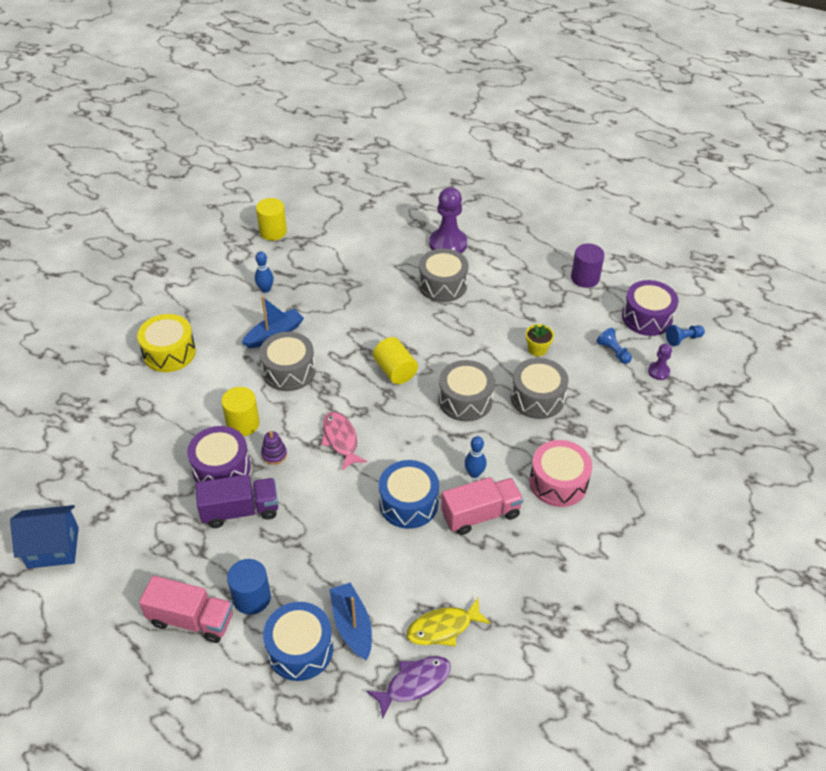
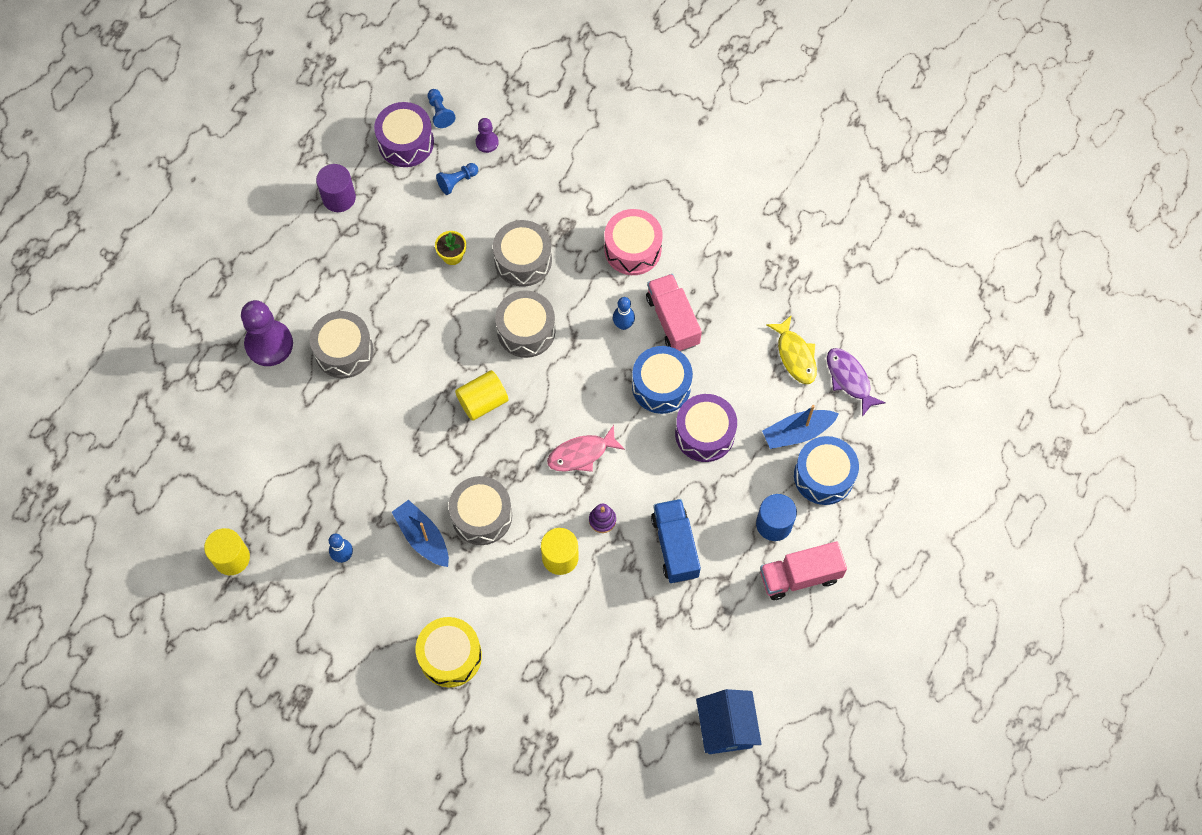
camera: 90 degrees left, 20 degrees up
pink truck [139,576,233,643] -> pink truck turned 120 degrees counterclockwise [760,541,847,600]
purple drum [187,426,251,482] -> purple drum moved to [675,394,737,462]
purple truck [195,474,278,528] -> blue truck [651,499,701,583]

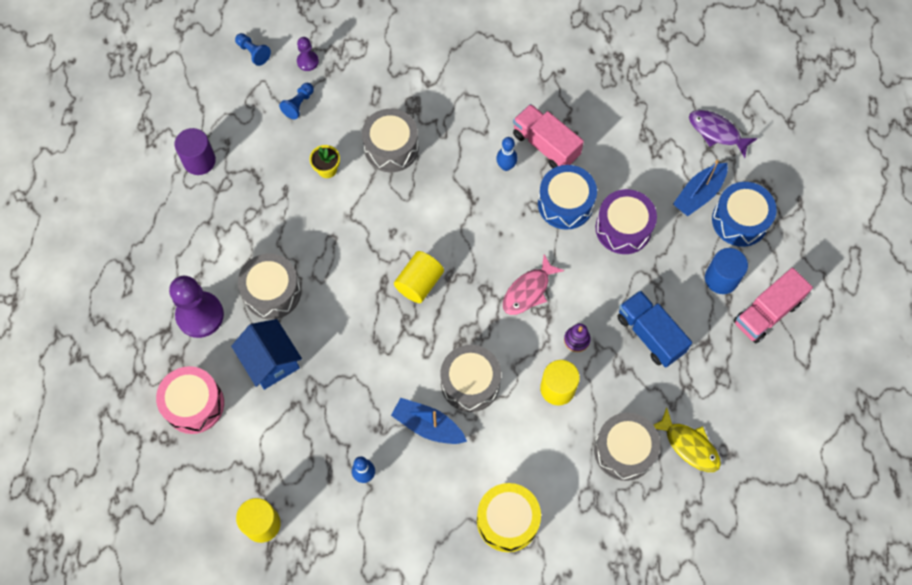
camera: 25 degrees left, 0 degrees up
purple drum [374,102,434,167] -> none
grey drum [495,290,556,358] -> grey drum moved to [594,413,660,481]
pink drum [604,209,663,275] -> pink drum moved to [156,366,224,434]
blue house [696,689,762,754] -> blue house moved to [231,319,302,390]
yellow fish [766,315,817,384] -> yellow fish moved to [654,407,721,472]

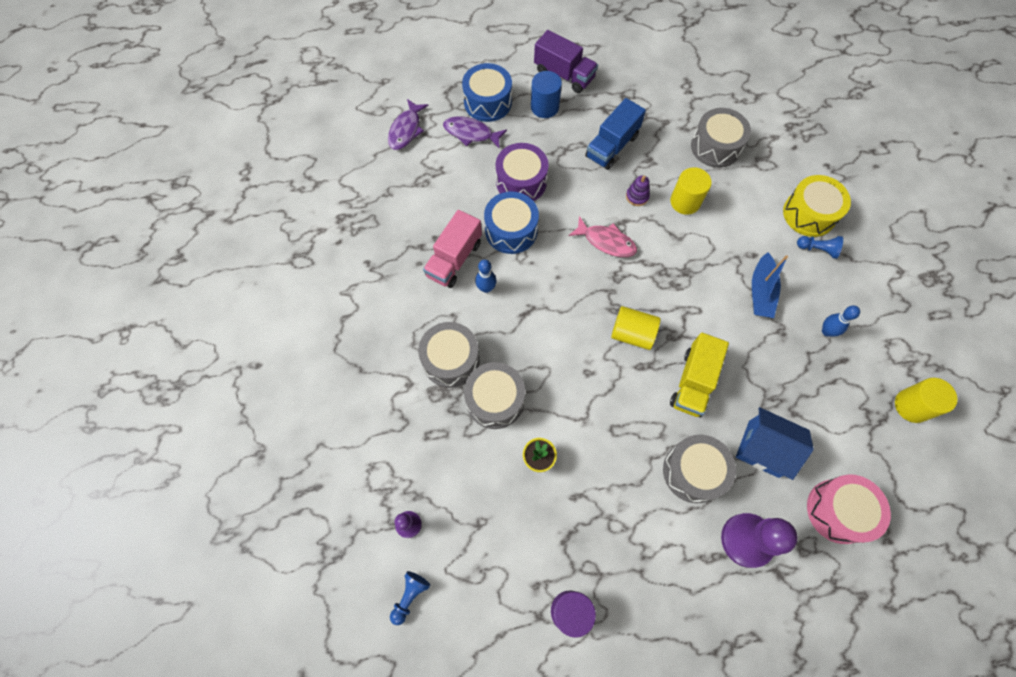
camera: 105 degrees left, 0 degrees up
blue house [231,319,302,390] -> blue house turned 75 degrees clockwise [736,407,814,480]
blue pawn [279,83,314,119] -> blue pawn moved to [797,236,843,259]
grey drum [441,345,501,412] -> grey drum moved to [418,322,480,388]
yellow fish [654,407,721,472] -> none
blue boat [673,160,728,216] -> purple fish [443,116,507,149]
pink truck [733,268,813,343] -> purple truck [534,30,598,93]
none -> yellow truck [670,333,729,417]

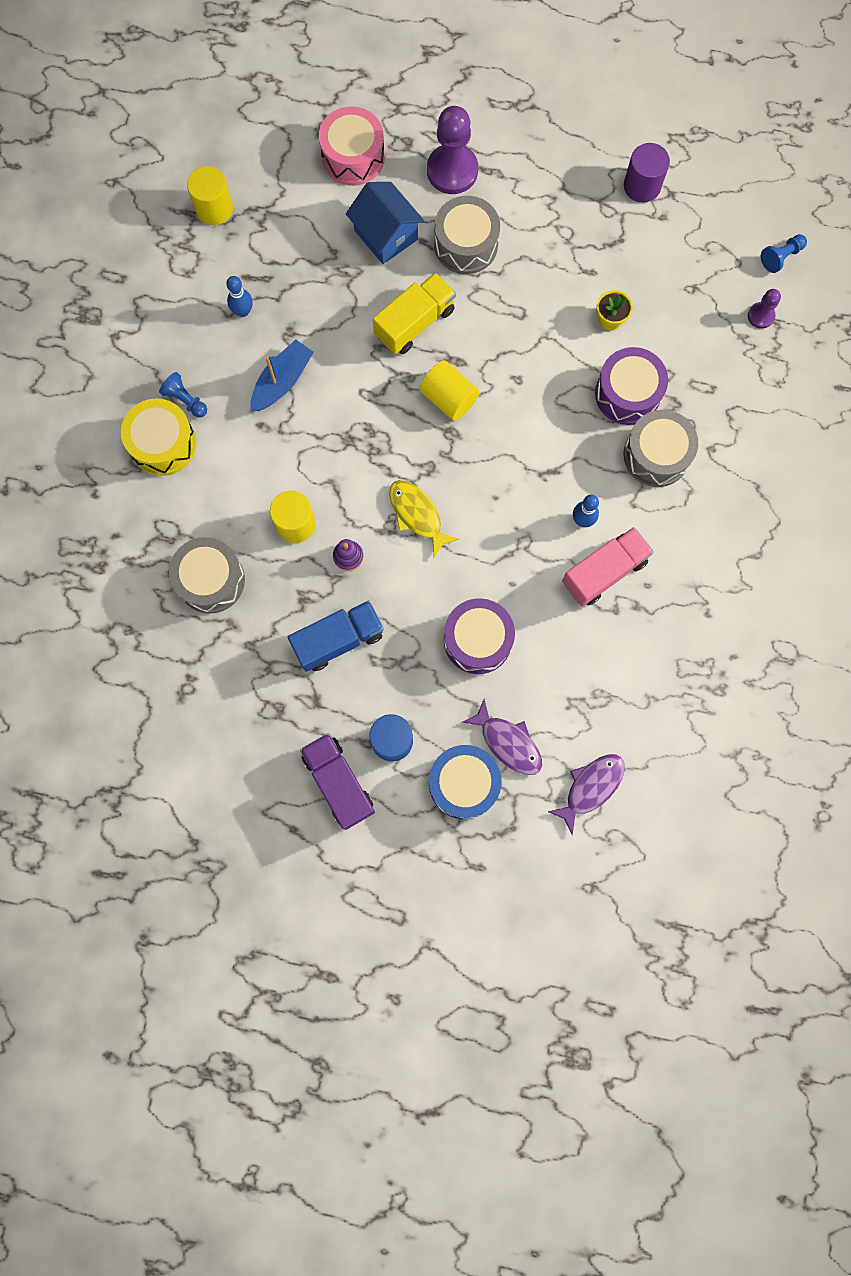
camera: 155 degrees left, 10 degrees up
grey drum [464,362,525,429] -> purple drum [595,347,668,425]
blue drum [484,192,539,254] -> none
pink fish [569,216,637,257] -> yellow fish [389,480,459,558]

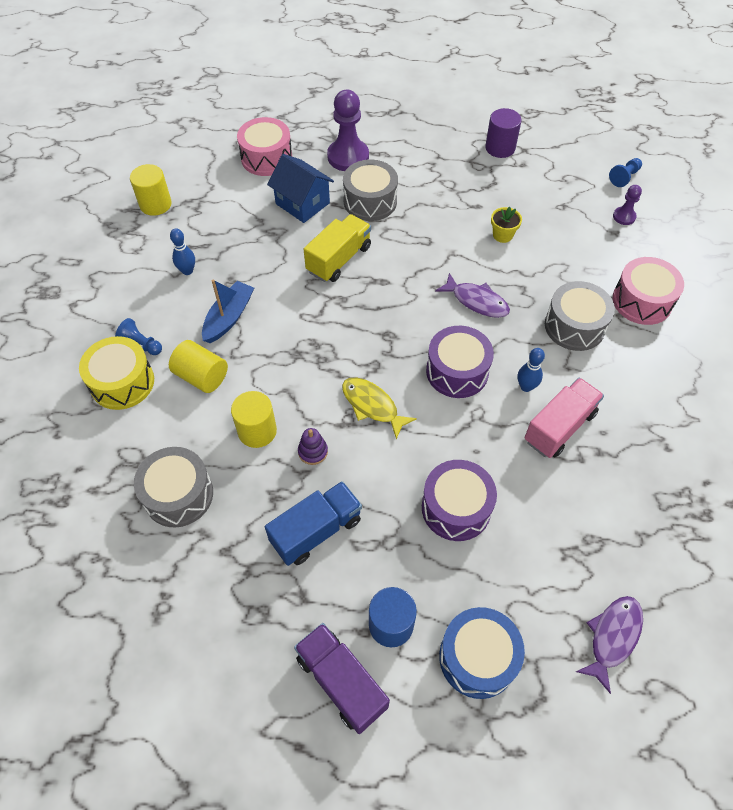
camera: 10 degrees left, 20 degrees down
yellow cylinder [419,360,479,421] -> yellow cylinder moved to [169,340,228,393]
purple fish [462,699,542,775] -> purple fish moved to [435,273,510,318]
purple drum [595,347,668,425] -> purple drum moved to [426,326,494,398]
none -> pink drum [613,257,684,325]

